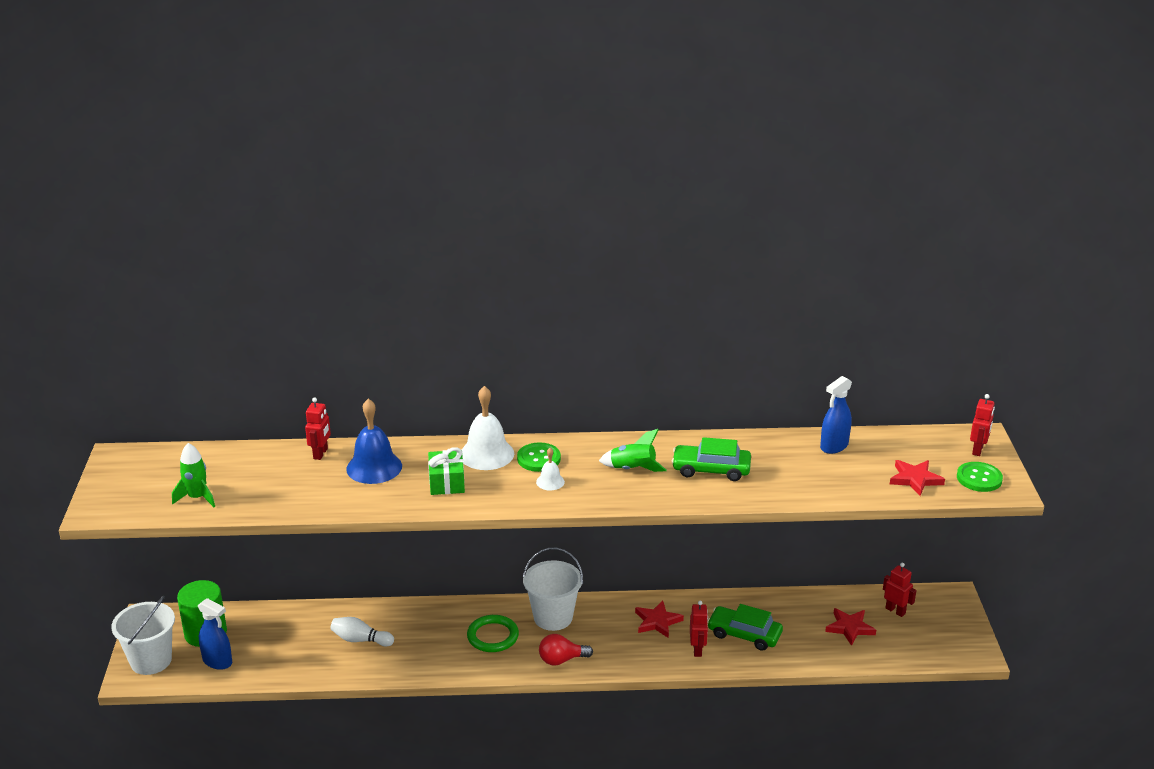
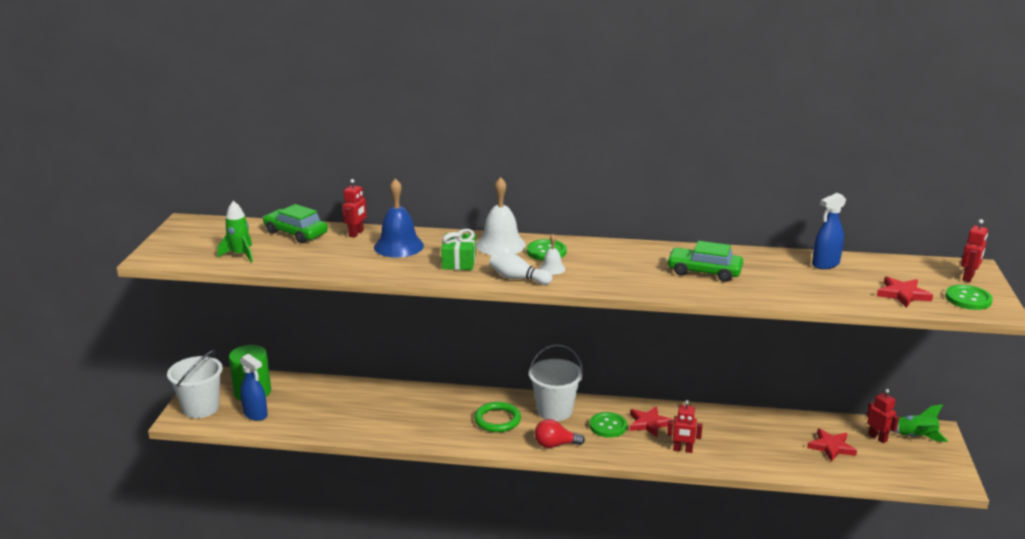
camera: 10 degrees right, 5 degrees down
white bowling pin [330,617,394,647] -> white bowling pin moved to [489,253,552,285]
green rocket [599,429,667,472] -> green rocket moved to [890,404,948,442]
red robot [690,601,708,657] -> red robot turned 90 degrees clockwise [667,400,702,453]
green car [707,604,783,651] -> green car moved to [263,204,328,243]
none -> green button [590,412,627,438]

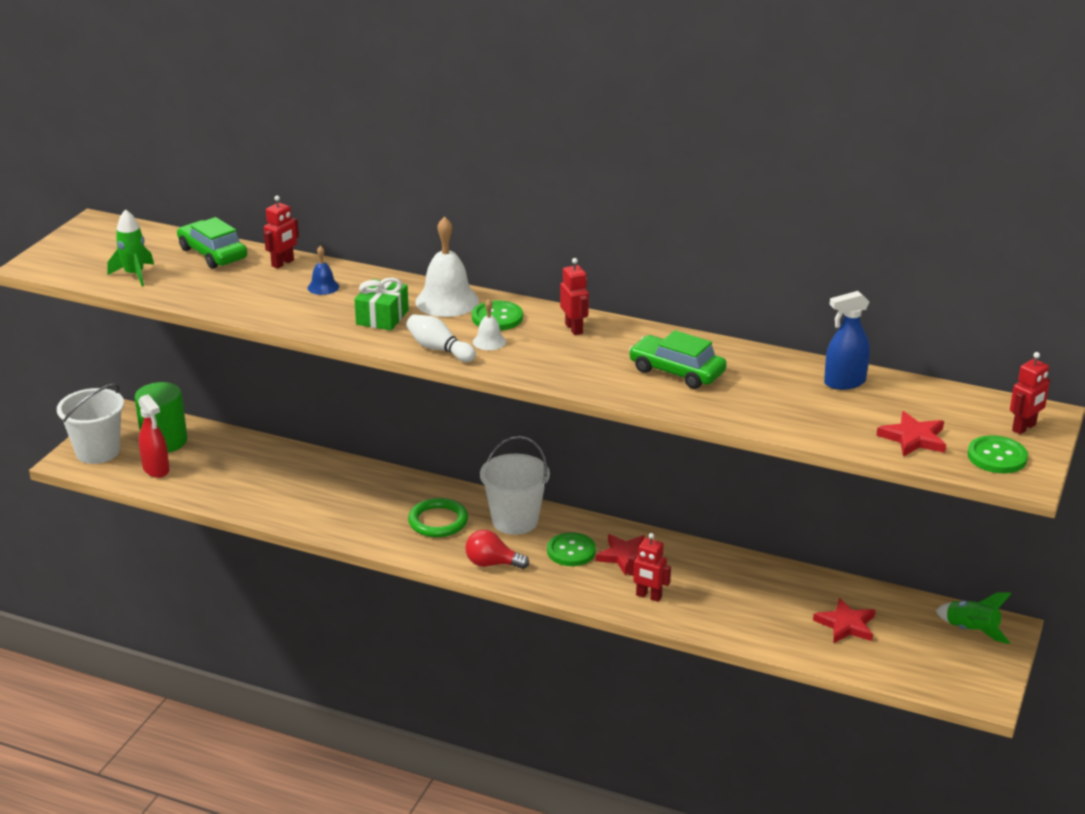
camera: 15 degrees right, 5 degrees up
blue spray bottle [240,354,268,421] -> red spray bottle [138,394,170,478]
blue bell [374,178,424,258] -> blue bell [308,246,339,295], size x0.50
red robot [866,389,899,443] -> red robot moved to [560,258,589,335]

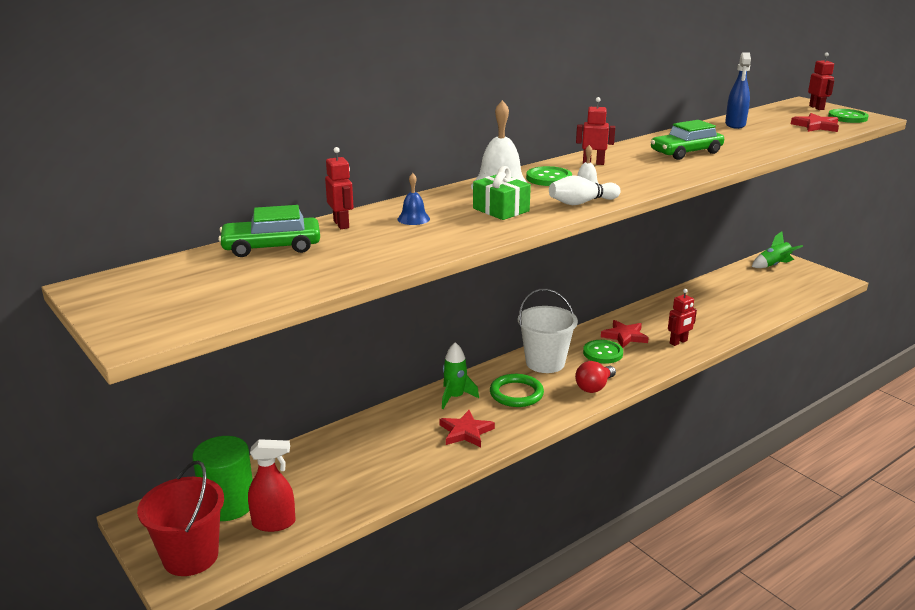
camera: 60 degrees left, 5 degrees down
white bucket [57,384,124,464] -> red bucket [137,461,224,576]
green rocket [107,209,154,286] -> green rocket moved to [442,342,479,409]
red star [813,598,875,644] -> red star moved to [439,410,495,447]

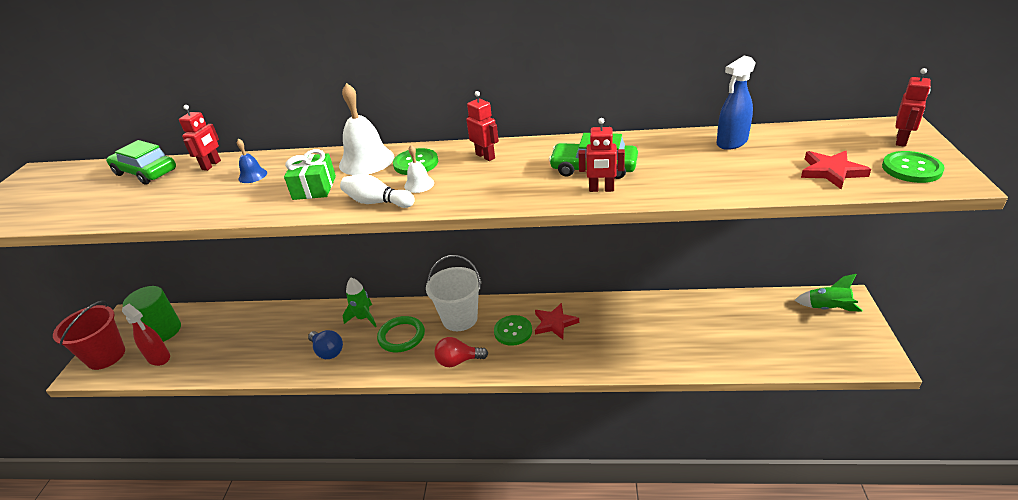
camera: 45 degrees right, 10 degrees up
red star [439,410,495,447] -> blue light bulb [308,330,343,359]
red robot [668,289,697,346] -> red robot moved to [578,118,625,192]

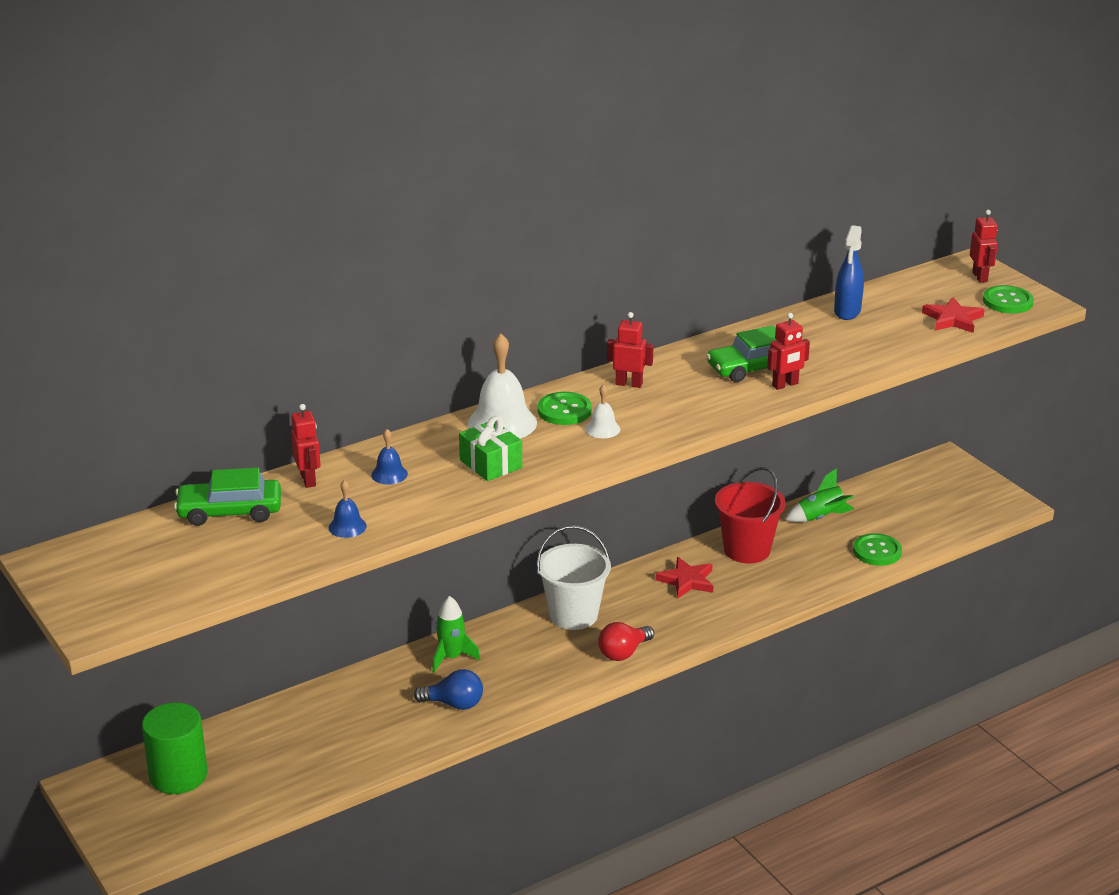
camera: 40 degrees left, 5 degrees down
red bucket [53,300,125,370] -> red bucket moved to [715,467,785,563]
red spray bottle [122,304,170,366] -> none
white bowling pin [340,174,415,208] -> none
green ring [377,316,425,352] -> none
green button [494,315,532,346] -> green button moved to [853,533,902,566]
green rocket [794,274,863,311] -> green rocket moved to [785,468,854,522]
none -> blue bell [329,480,367,538]

